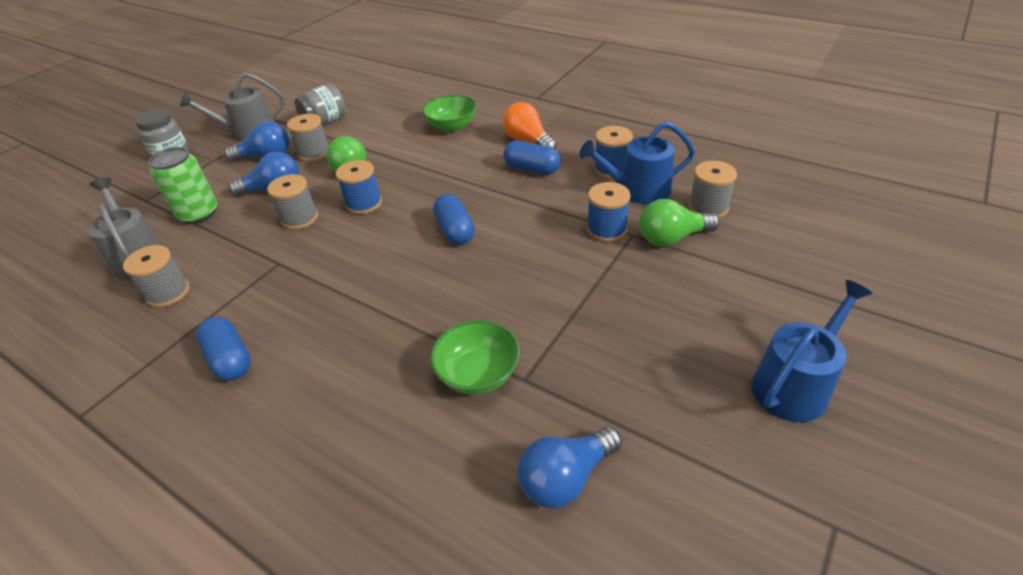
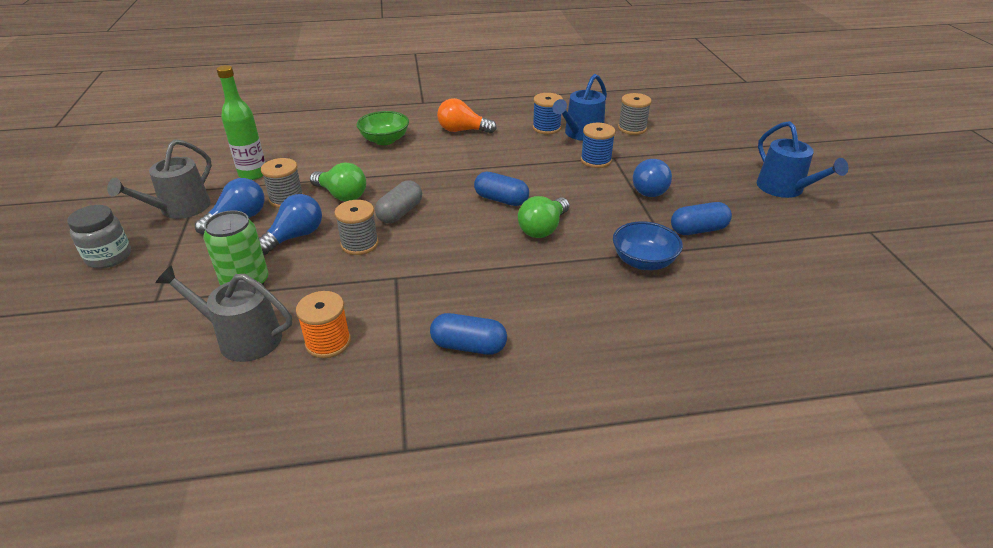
camera: 45 degrees left, 5 degrees down
grey spool [123,245,190,307] -> orange spool [296,291,351,358]
grey jar [295,84,346,125] -> green bottle [217,65,265,180]
blue spool [336,160,382,214] -> grey capsule [375,180,422,223]
green bowl [430,320,520,395] -> blue bowl [613,221,683,270]
blue capsule [504,141,560,175] -> blue capsule moved to [671,202,732,235]
blue light bulb [517,426,622,509] -> blue light bulb moved to [633,159,672,197]
green light bulb [639,199,720,246] -> green light bulb moved to [518,196,569,238]
blue watering can [752,280,873,422] -> blue watering can turned 150 degrees clockwise [757,121,848,198]

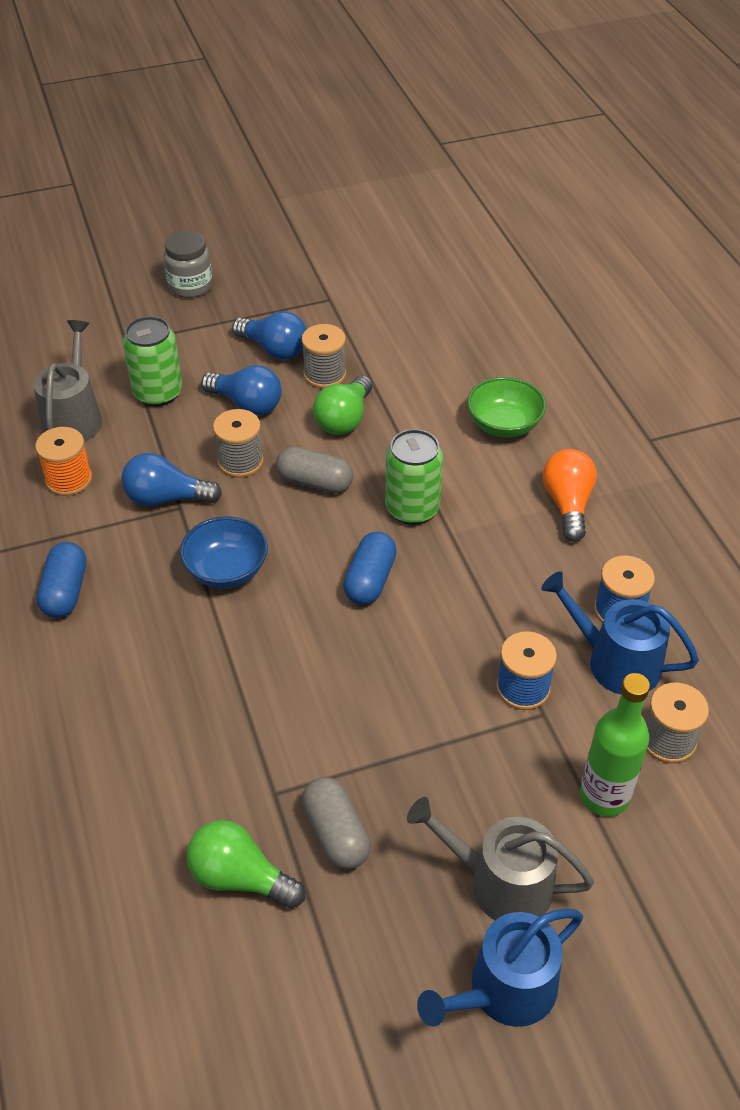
camera: 80 degrees right, 10 degrees up
grey watering can [107,139,212,219] -> grey watering can moved to [407,797,594,920]
green bottle [217,65,265,180] -> green bottle moved to [580,673,650,816]
green light bulb [518,196,569,238] -> green light bulb moved to [186,820,305,908]
blue bowl [613,221,683,270] -> blue bowl moved to [180,516,268,588]
blue light bulb [633,159,672,197] -> blue light bulb moved to [121,453,222,506]
blue capsule [671,202,732,235] -> grey capsule [302,777,370,870]
none -> green can [385,429,443,525]

